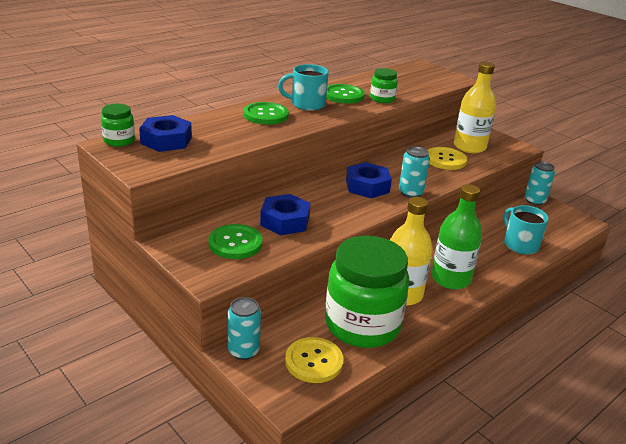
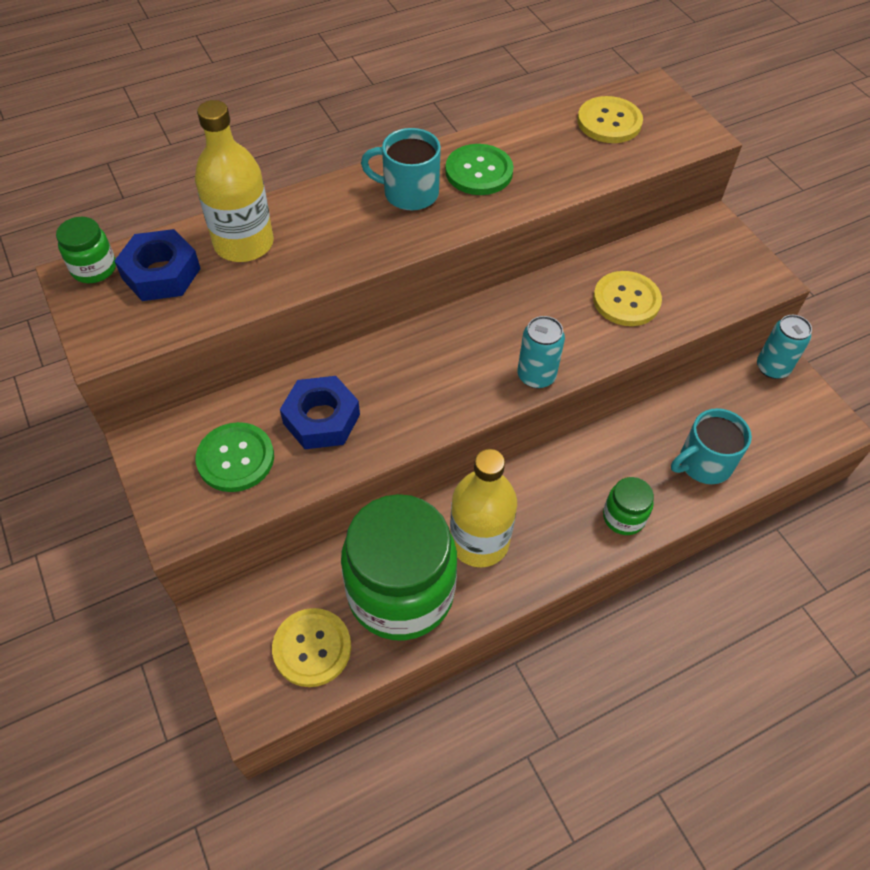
camera: 15 degrees right, 25 degrees up
turquoise can [228,297,261,360] -> none
green button [243,102,289,125] -> none
blue nut [346,162,392,198] -> none
green jar [370,68,398,103] -> green jar moved to [603,477,654,535]
green bottle [431,184,482,289] -> none
yellow bottle [454,62,496,153] -> yellow bottle moved to [195,100,274,262]
turquoise mug [504,205,549,254] -> turquoise mug turned 105 degrees counterclockwise [671,408,752,484]
none -> yellow button [577,96,643,143]

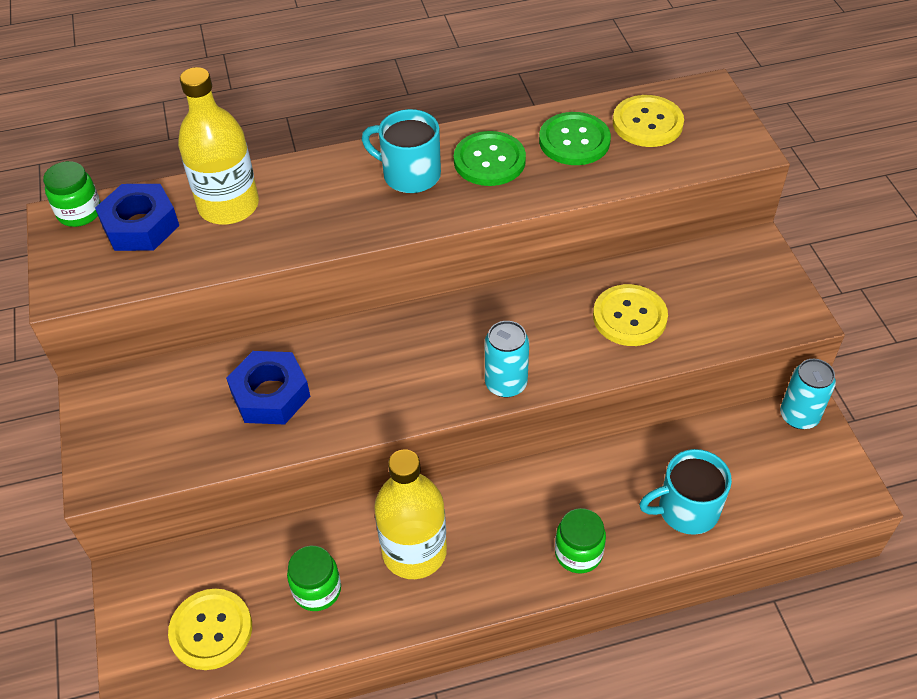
camera: 15 degrees right, 5 degrees down
green button [196,422,274,492] -> green button moved to [539,112,611,165]
green jar [341,494,457,640] -> green jar [287,546,341,611], size x0.43

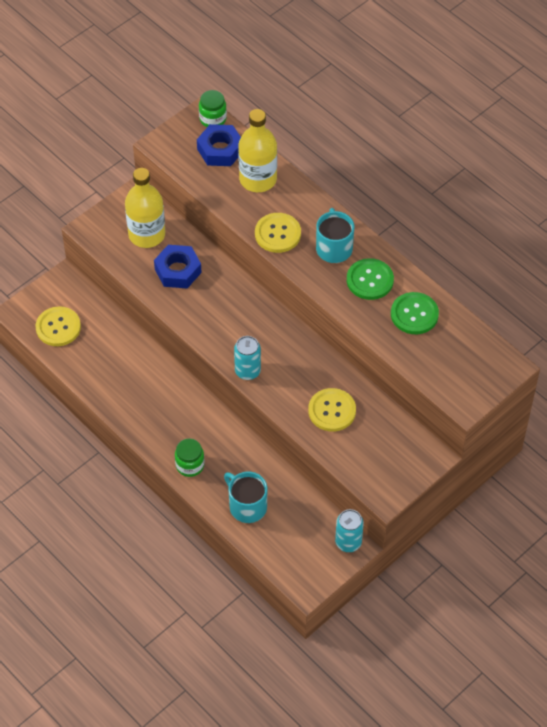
camera: 60 degrees right, 5 degrees up
green jar [287,546,341,611] -> none
yellow bottle [374,449,447,579] -> yellow bottle moved to [125,168,165,248]
yellow button [613,95,684,147] -> yellow button moved to [255,213,301,253]

